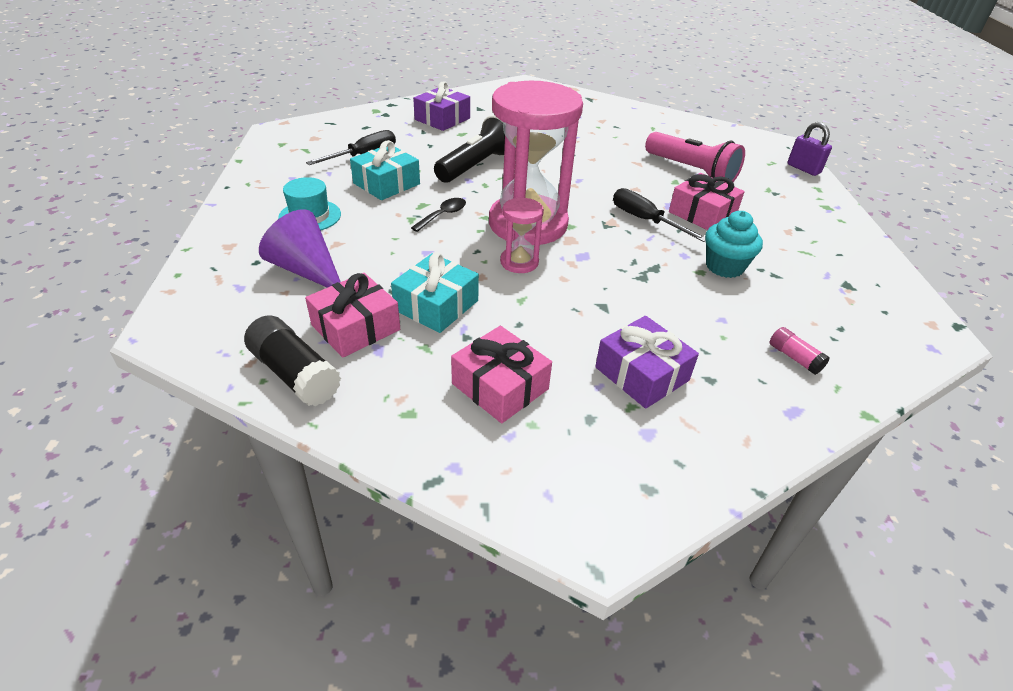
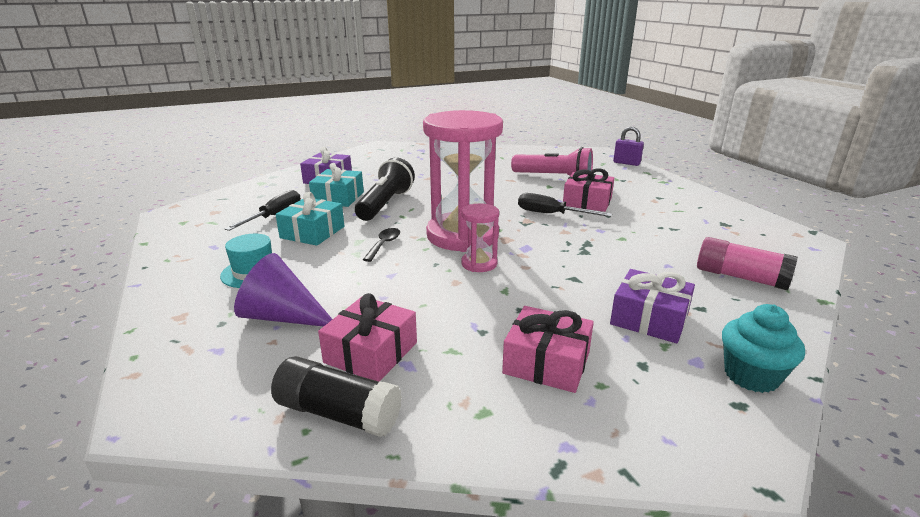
camera: 20 degrees left, 15 degrees down
turquoise gift [391,253,479,333] -> turquoise gift moved to [309,163,364,207]
turquoise cupcake [705,211,763,278] -> turquoise cupcake moved to [722,304,805,393]
pink glue stick [770,327,830,375] -> pink glue stick [697,237,798,290], size x1.84

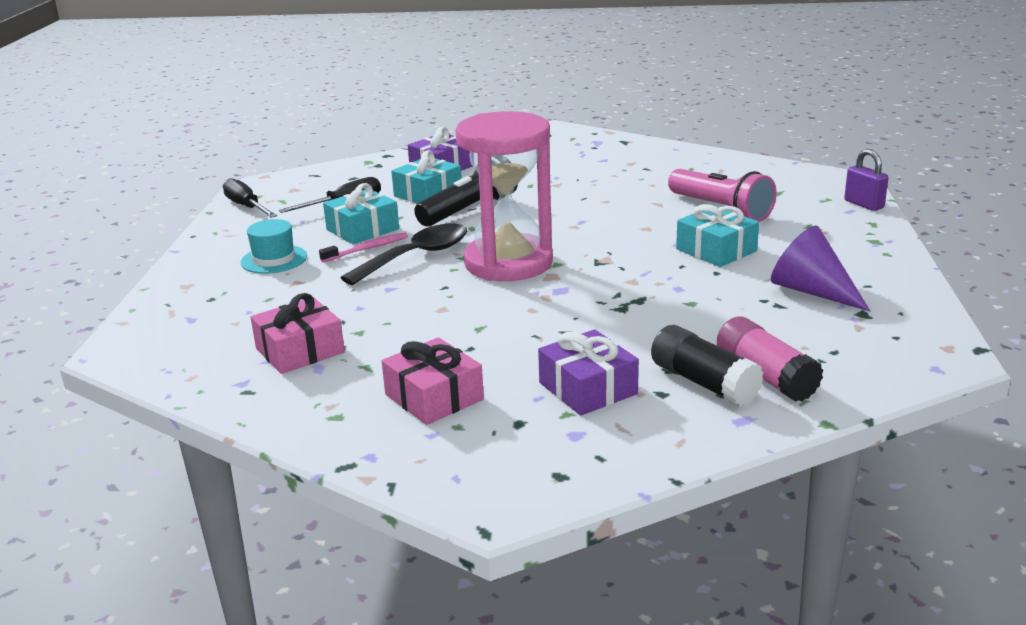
camera: 30 degrees right, 0 degrees up
purple cone [234,253,333,327] -> purple cone moved to [771,225,870,311]
black glue stick [271,356,402,437] -> black glue stick moved to [651,325,763,406]
black spoon [363,228,400,262] -> black spoon [340,223,467,285], size x1.92
pink hourglass [461,204,499,272] -> none
black screwdriver [518,193,612,217] -> black screwdriver moved to [223,178,277,218]
pink gift [563,168,614,212] -> turquoise gift [676,204,759,267]
turquoise cupcake [722,304,805,393] -> none
none -> pink toothbrush [319,233,408,262]

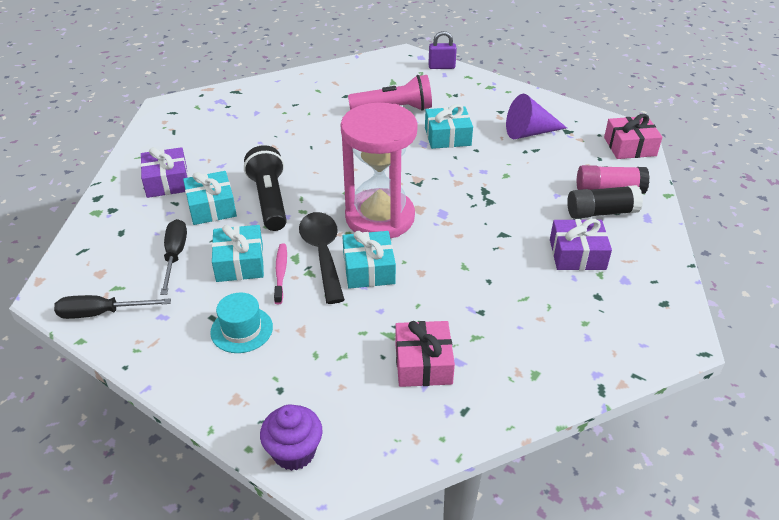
camera: 60 degrees left, 15 degrees up
pink gift [382,337,484,425] -> pink gift moved to [604,114,662,159]
none -> purple cupcake [260,404,322,471]
none -> turquoise gift [342,231,396,289]

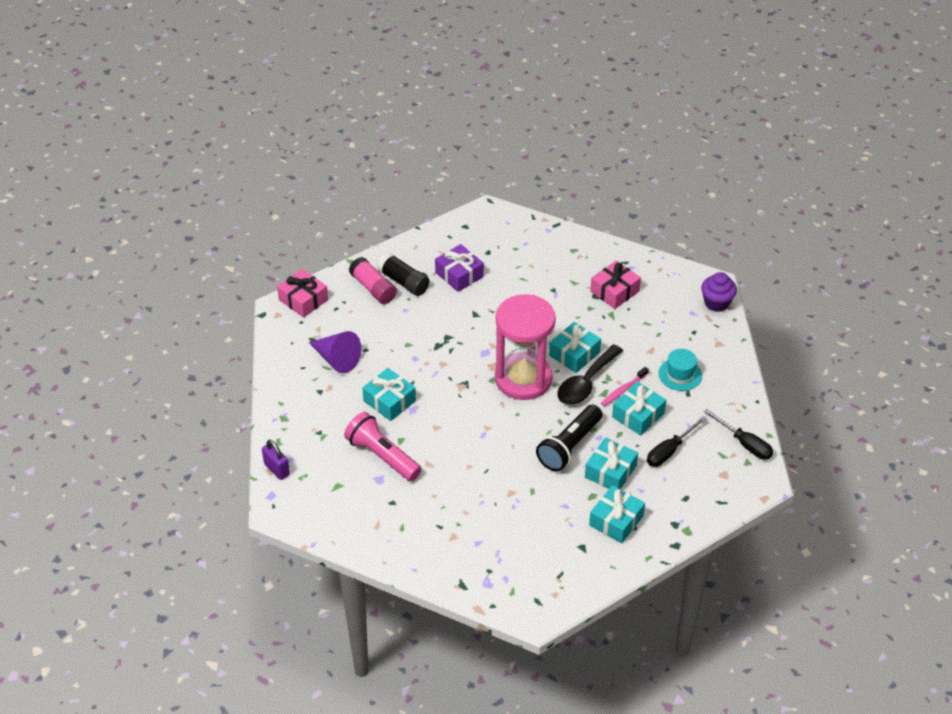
camera: 130 degrees left, 5 degrees up
purple gift [140,147,188,198] -> turquoise gift [589,485,645,543]

